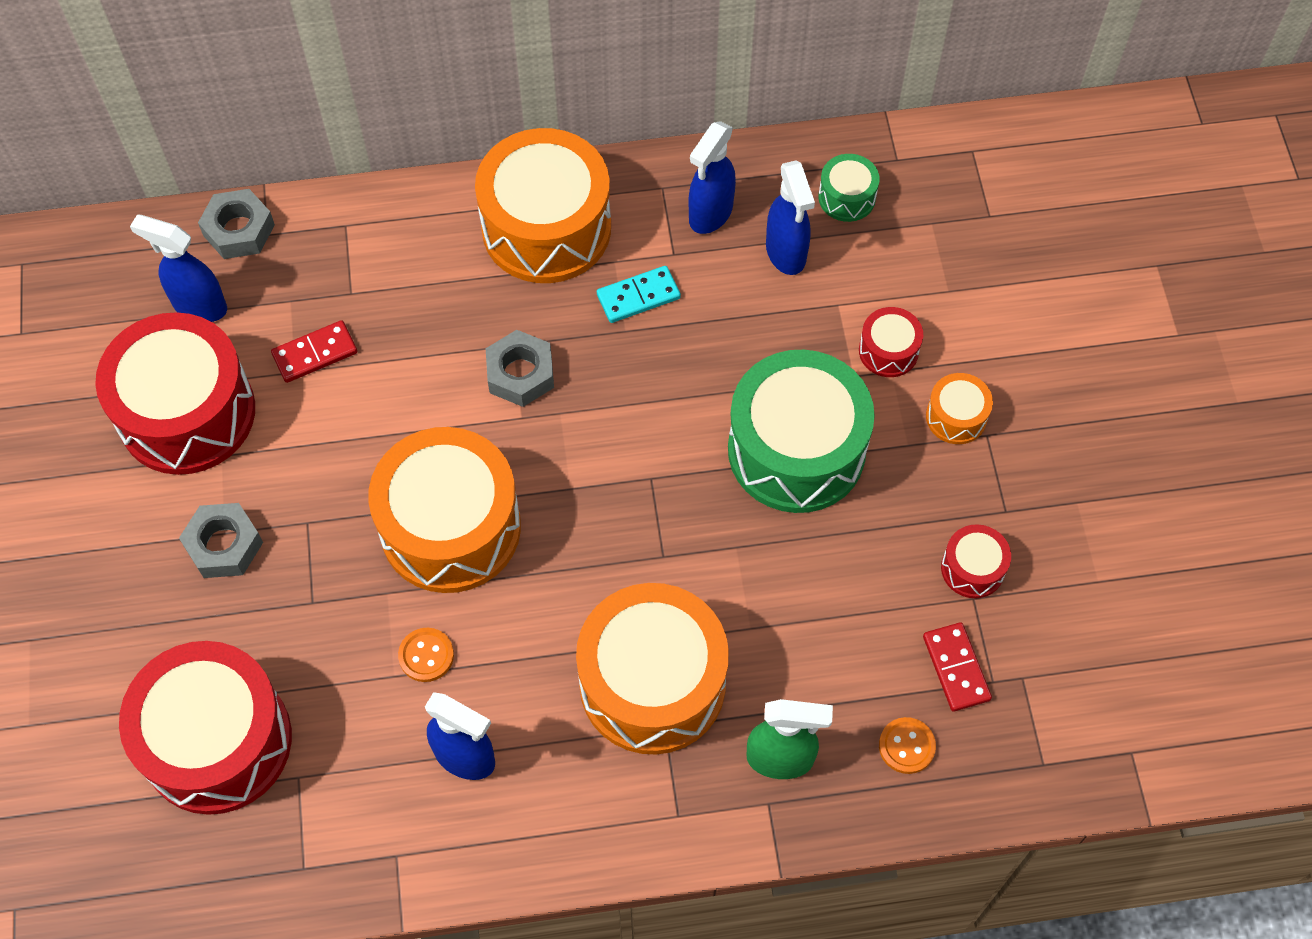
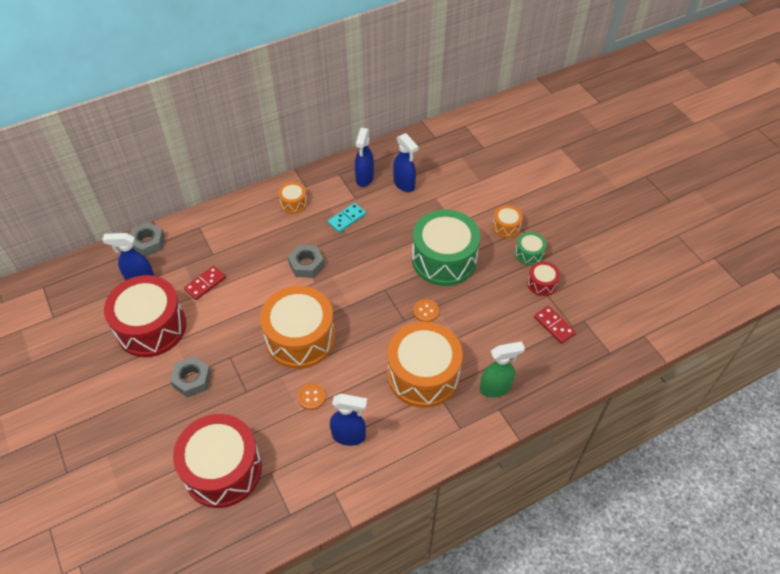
camera: 20 degrees left, 10 degrees down
orange drum [475,128,611,283] -> orange drum [278,182,307,214], size x0.45
green drum [818,154,880,222] -> green drum moved to [515,232,547,266]
red drum [859,307,923,377] -> none
orange button [879,717,936,774] -> orange button moved to [413,299,439,322]

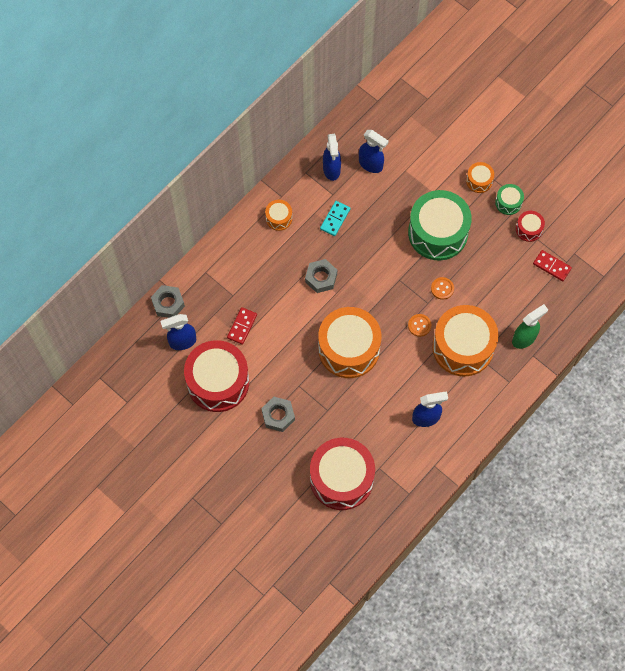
camera: 20 degrees left, 15 degrees up
orange button [298,383,326,410] -> orange button moved to [408,314,431,337]

